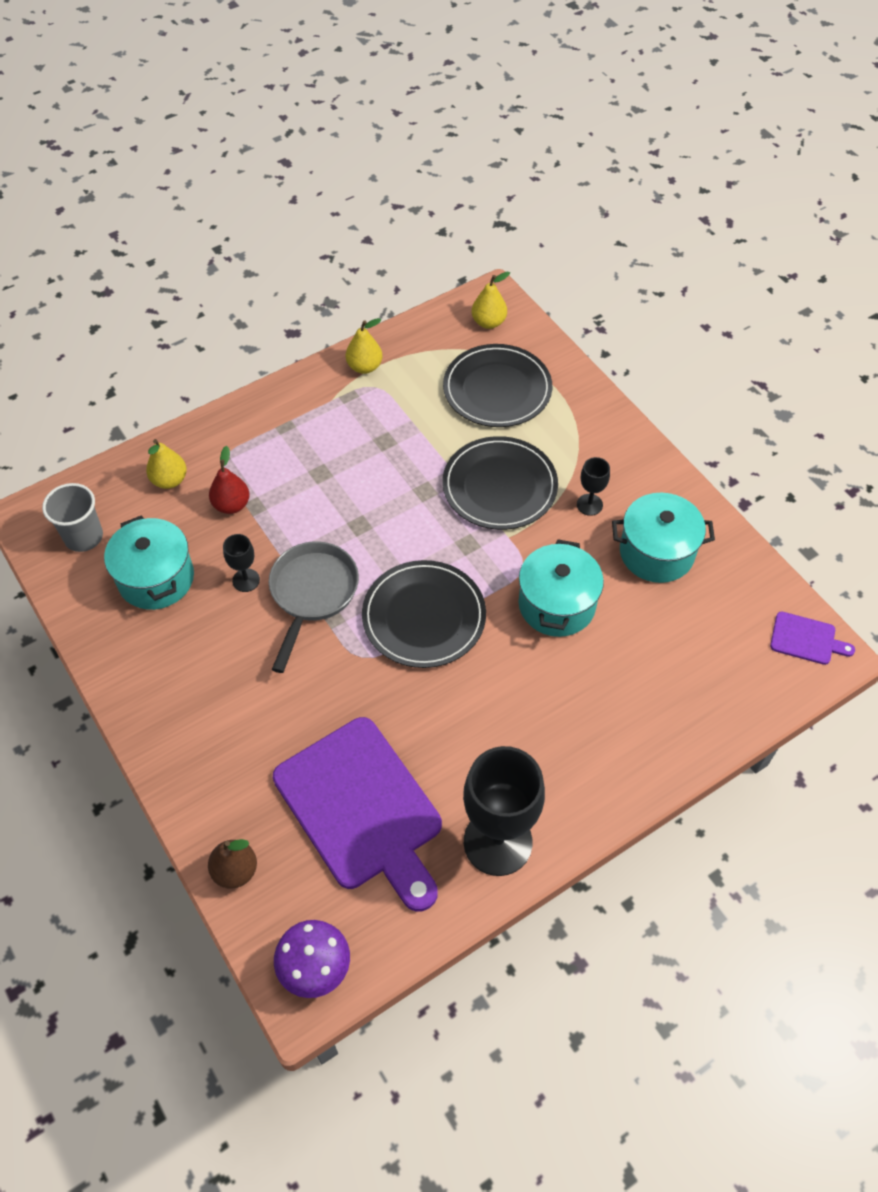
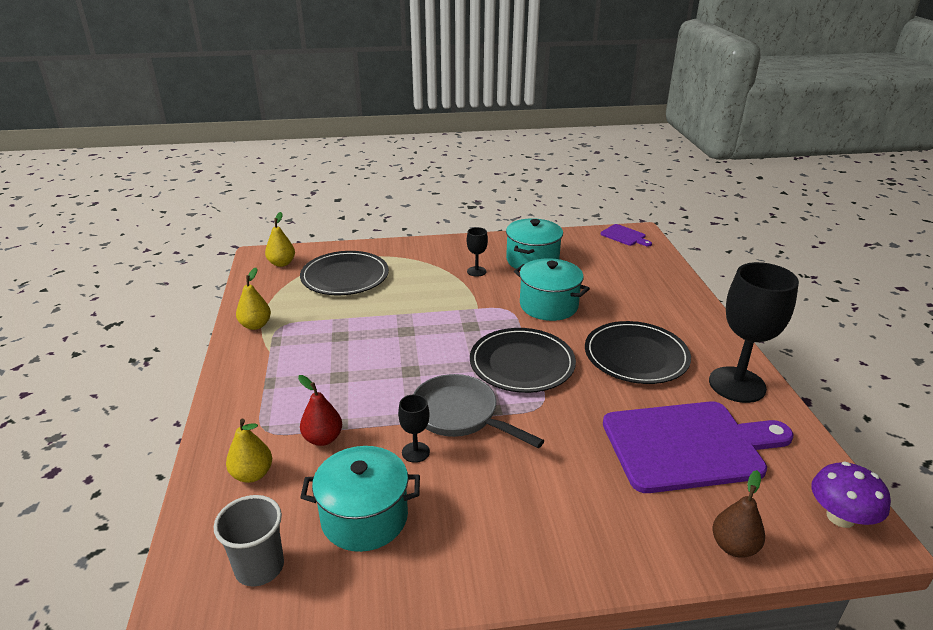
camera: 65 degrees left, 25 degrees down
black plate [443,436,558,530] -> black plate moved to [585,321,691,384]
purple cutting board [770,611,855,665] -> purple cutting board turned 90 degrees clockwise [601,224,652,247]

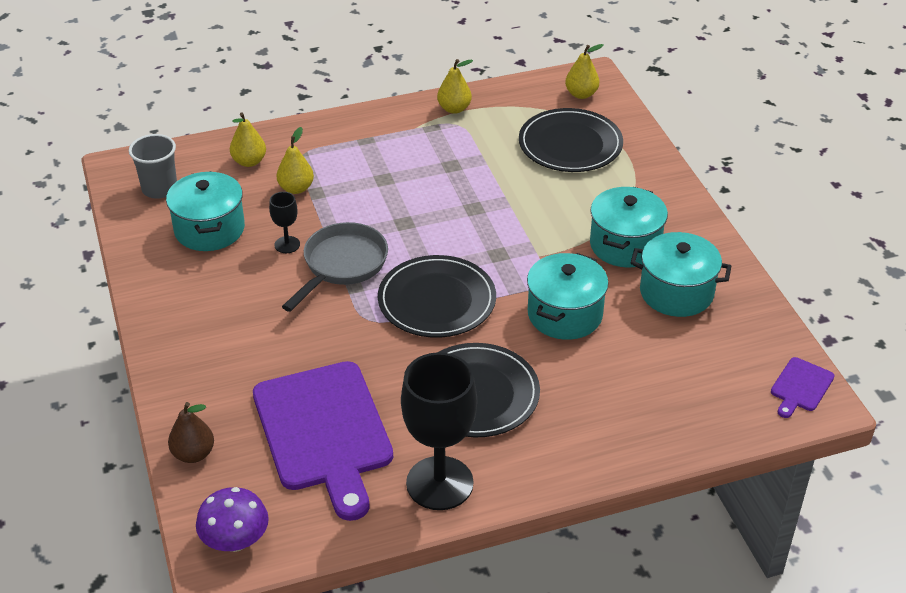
camera: 80 degrees right, 10 degrees up
red pear [298,375,342,446] -> yellow pear [276,127,314,194]
black goblet [467,227,488,277] -> turquoise pot [590,187,668,268]

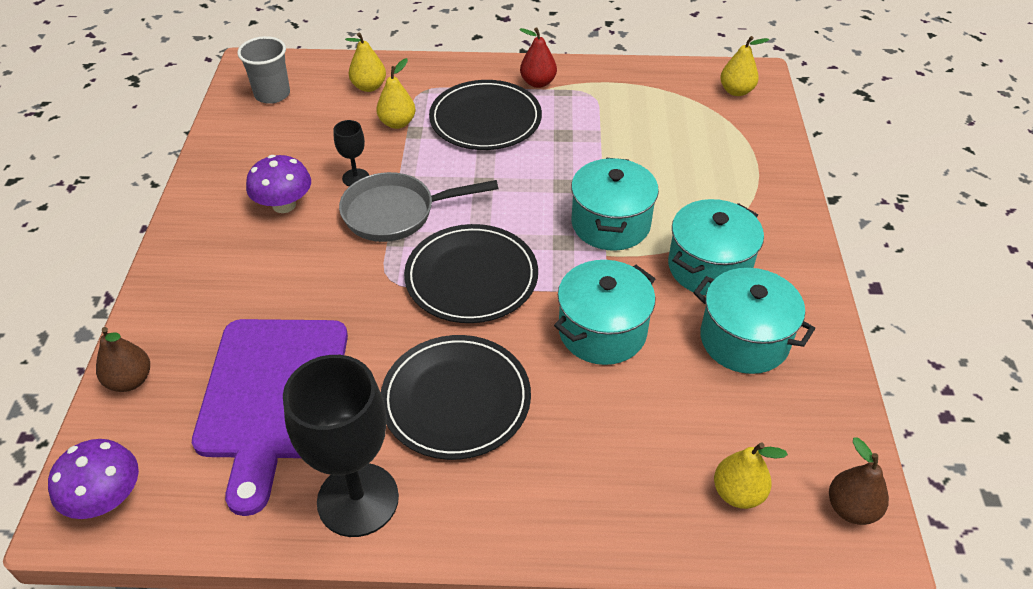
camera: 20 degrees right, 5 degrees up
turquoise pot [166,171,245,251] -> turquoise pot moved to [571,158,659,251]
grey pan [282,222,388,312] -> grey pan turned 150 degrees counterclockwise [339,172,498,242]
yellow pear [437,59,473,114] -> yellow pear moved to [714,442,788,509]
black plate [519,108,623,172] -> black plate moved to [429,80,542,150]
purple cutting board [771,357,835,418] -> brown pear [829,437,889,525]
none -> purple mushroom [246,155,311,213]
none -> red pear [519,28,557,88]

